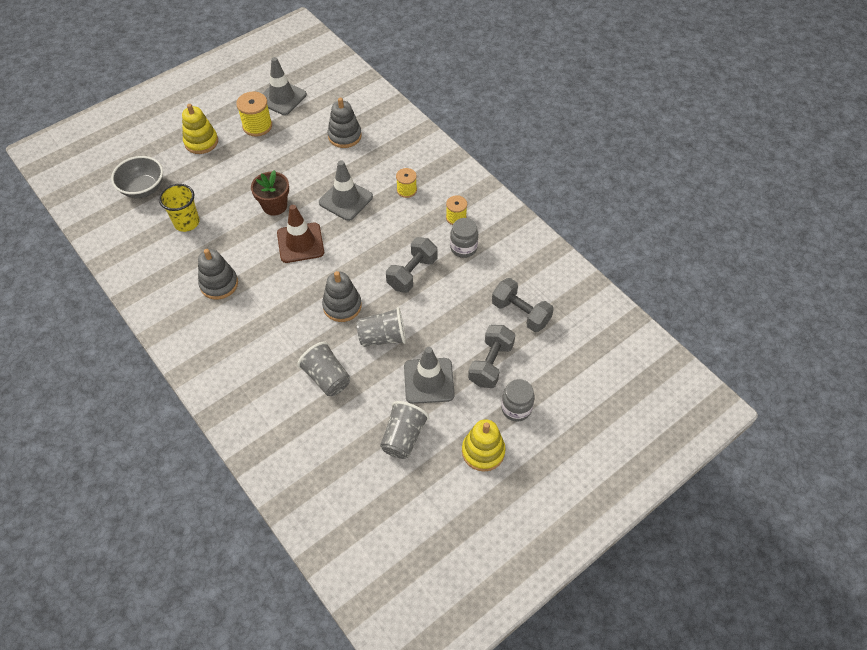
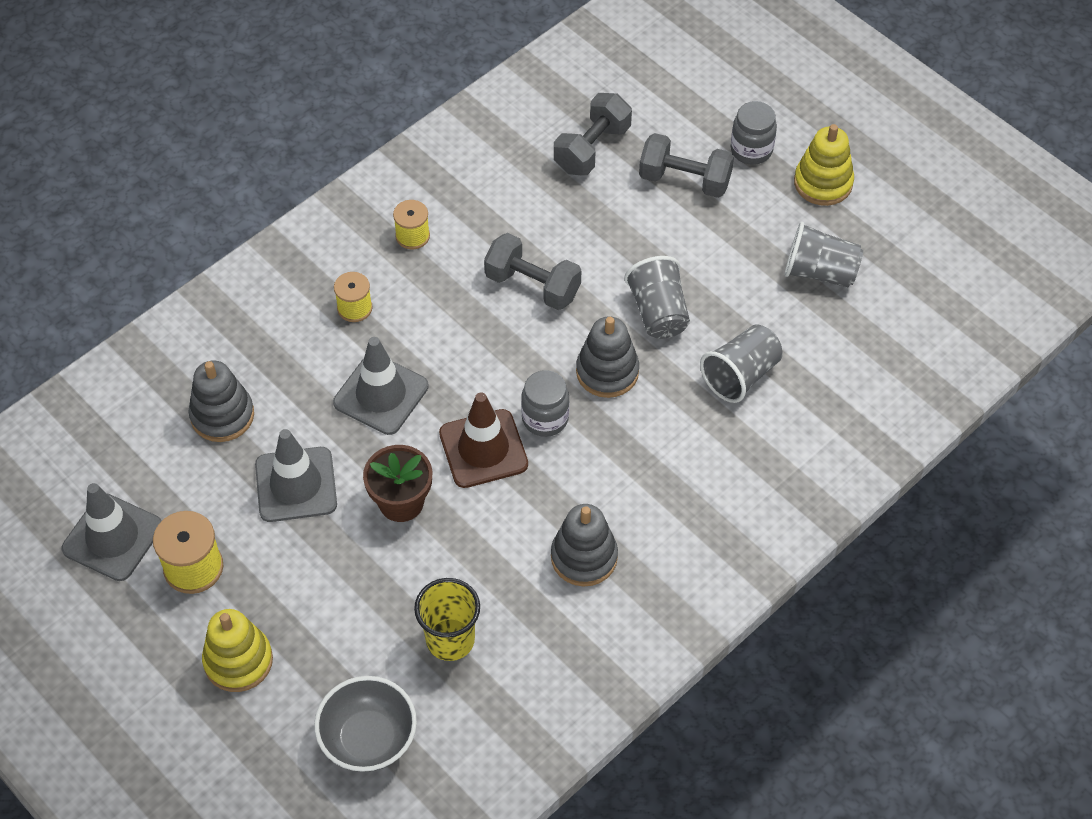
camera: 95 degrees left, 0 degrees up
grey traffic cone [404,347,455,404] -> grey traffic cone moved to [255,429,337,522]
grey jar [450,218,478,258] -> grey jar moved to [521,370,569,437]

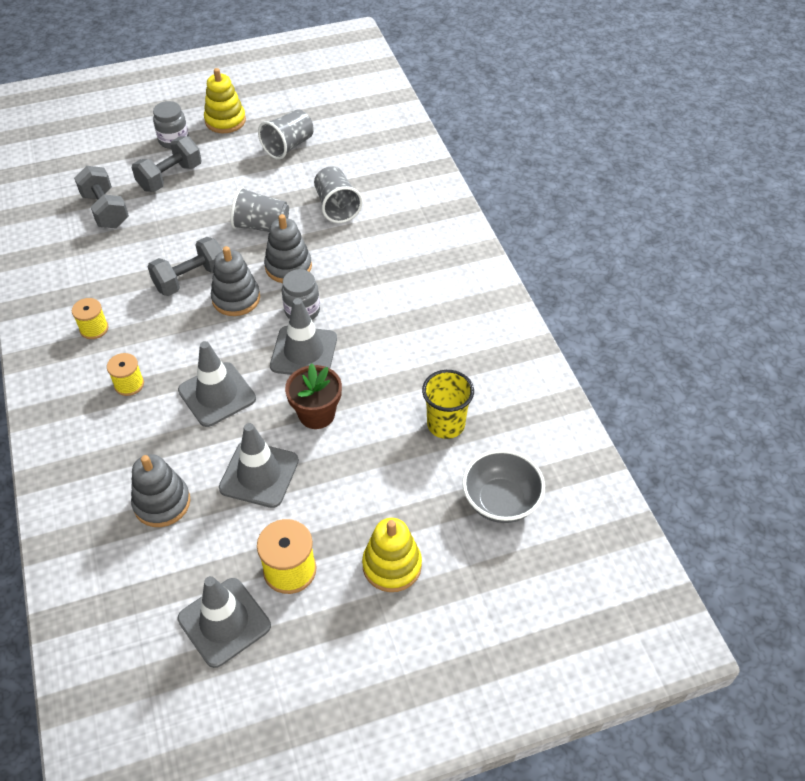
camera: 65 degrees left, 5 degrees down
brown traffic cone [439,392,528,488] -> grey traffic cone [270,298,337,375]
grey stacking toy [551,504,618,586] -> grey stacking toy moved to [211,246,260,316]

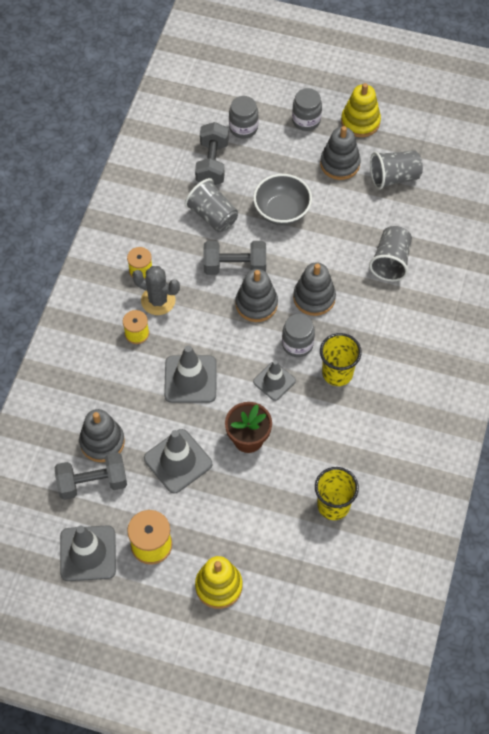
camera: 35 degrees right, 10 degrees up
grey dumbbell [132,136,202,192] -> grey dumbbell moved to [54,452,127,500]
grey cup [230,186,289,232] -> grey cup moved to [185,178,238,232]
grey traffic cone [270,298,337,375] -> grey traffic cone [253,360,296,401], size x0.64
grey bowl [462,450,545,523] -> grey bowl moved to [253,174,312,225]
none -> grey cactus [132,266,180,315]
none -> grey jar [229,96,259,139]
none -> grey stacking toy [320,126,361,180]
none -> yellow cup [320,333,362,386]

